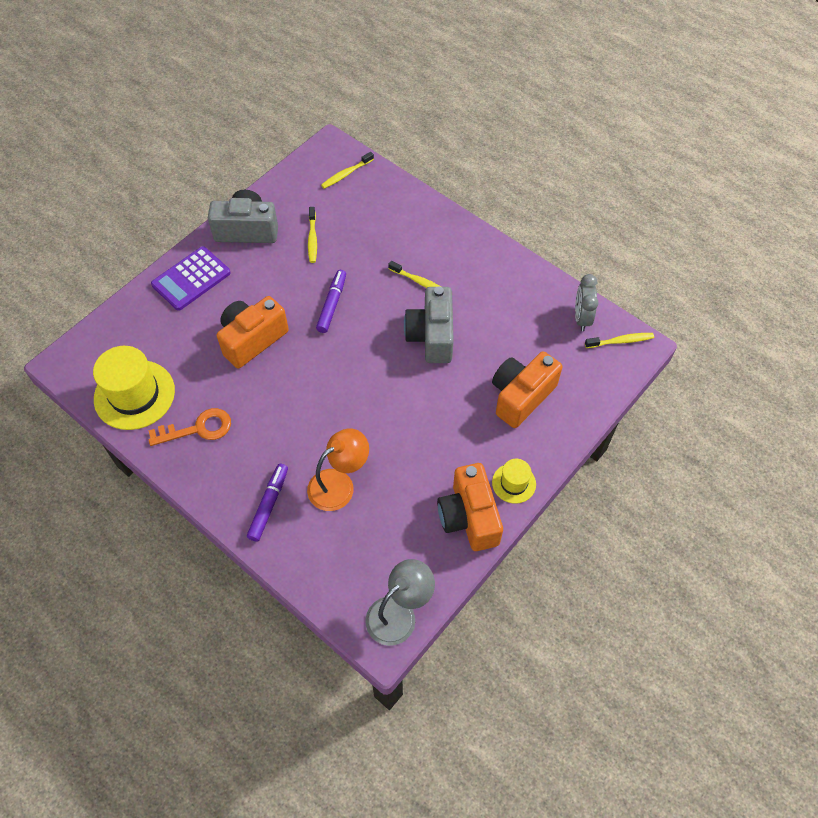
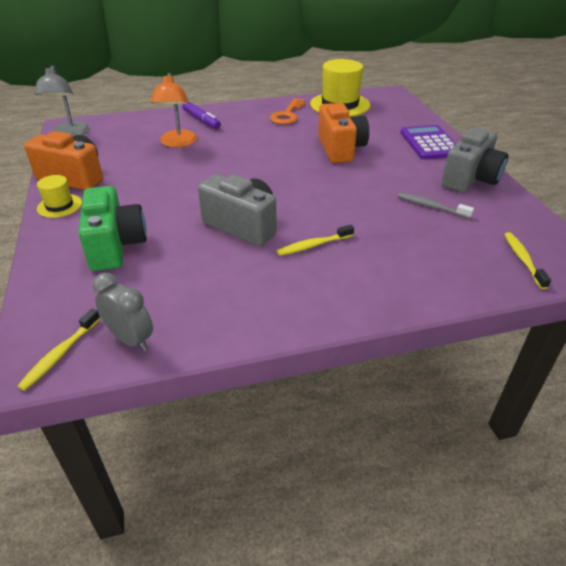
camera: 125 degrees right, 20 degrees down
yellow toothbrush [308,207,317,263] -> grey toothbrush [398,193,474,219]
purple marker [316,270,346,333] -> none
orange camera [492,351,563,428] -> green camera [78,186,147,271]

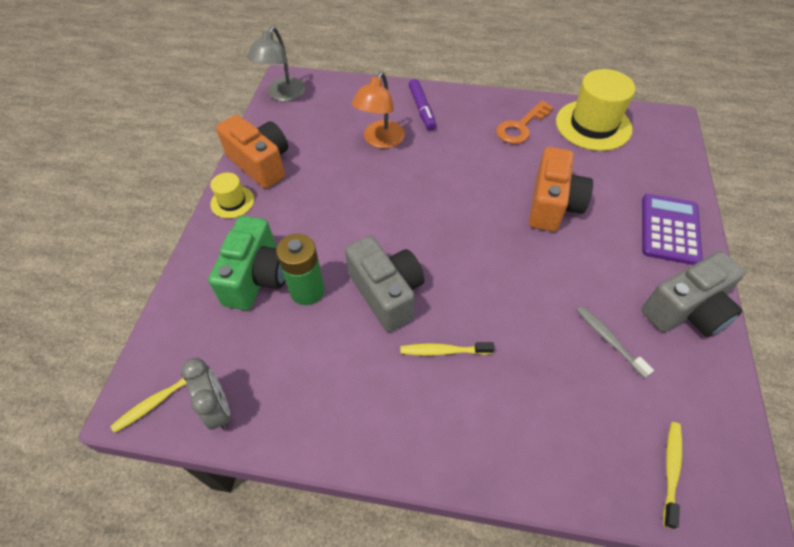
camera: 25 degrees right, 15 degrees up
none -> green battery [276,234,325,305]

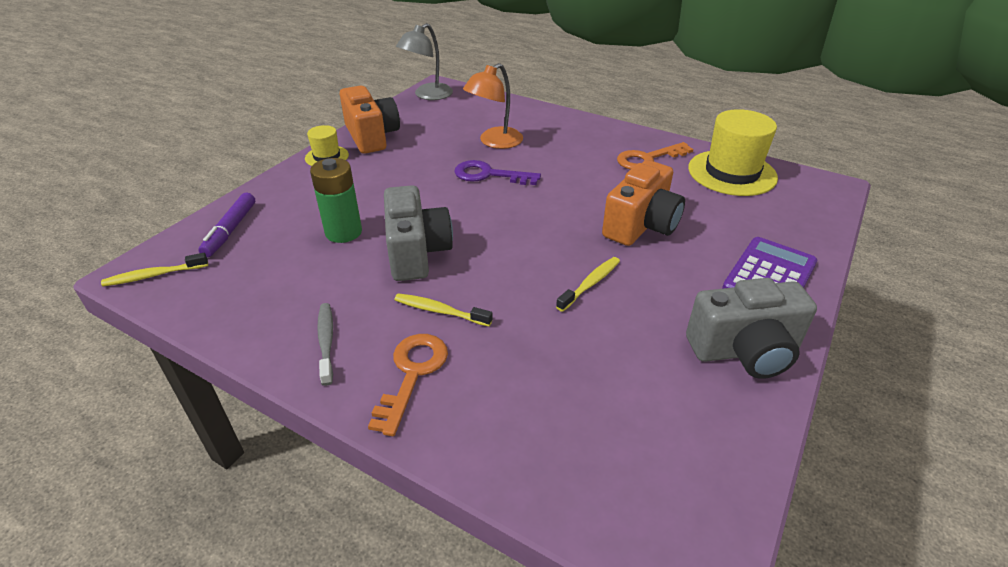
camera: 20 degrees right, 15 degrees down
grey clock [181,358,230,430] -> none
green camera [208,216,285,310] -> none
purple marker [409,79,436,130] -> purple marker moved to [198,193,255,257]
grey toothbrush [576,306,654,378] -> grey toothbrush moved to [317,303,333,386]
yellow toothbrush [663,422,682,529] -> yellow toothbrush moved to [556,257,620,312]
none -> orange key [368,334,448,436]
none -> purple key [455,160,541,185]

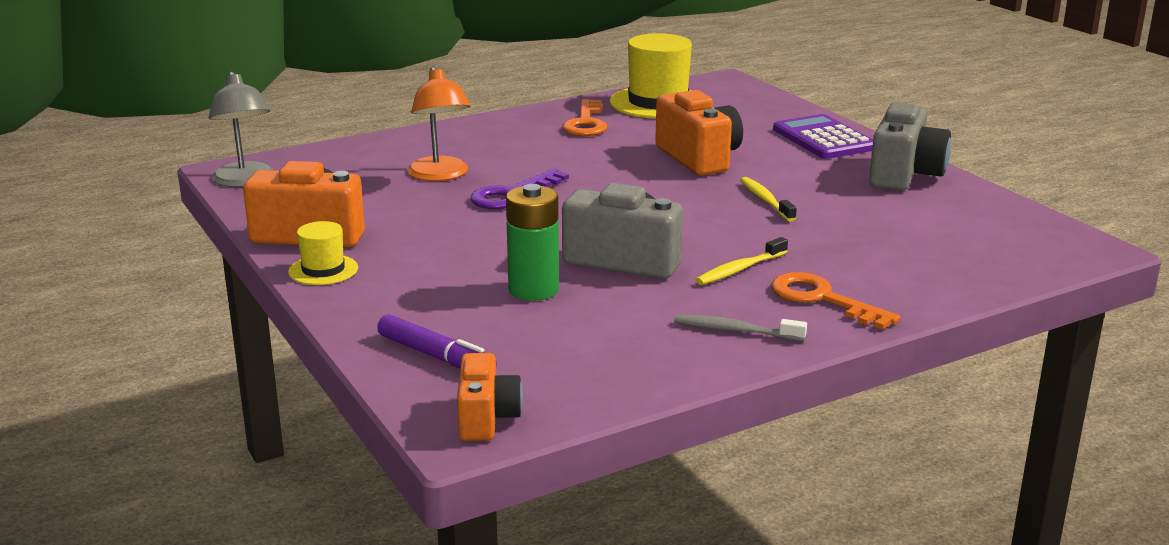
camera: 60 degrees left, 15 degrees down
yellow toothbrush [101,253,208,286] -> orange camera [457,353,523,441]

